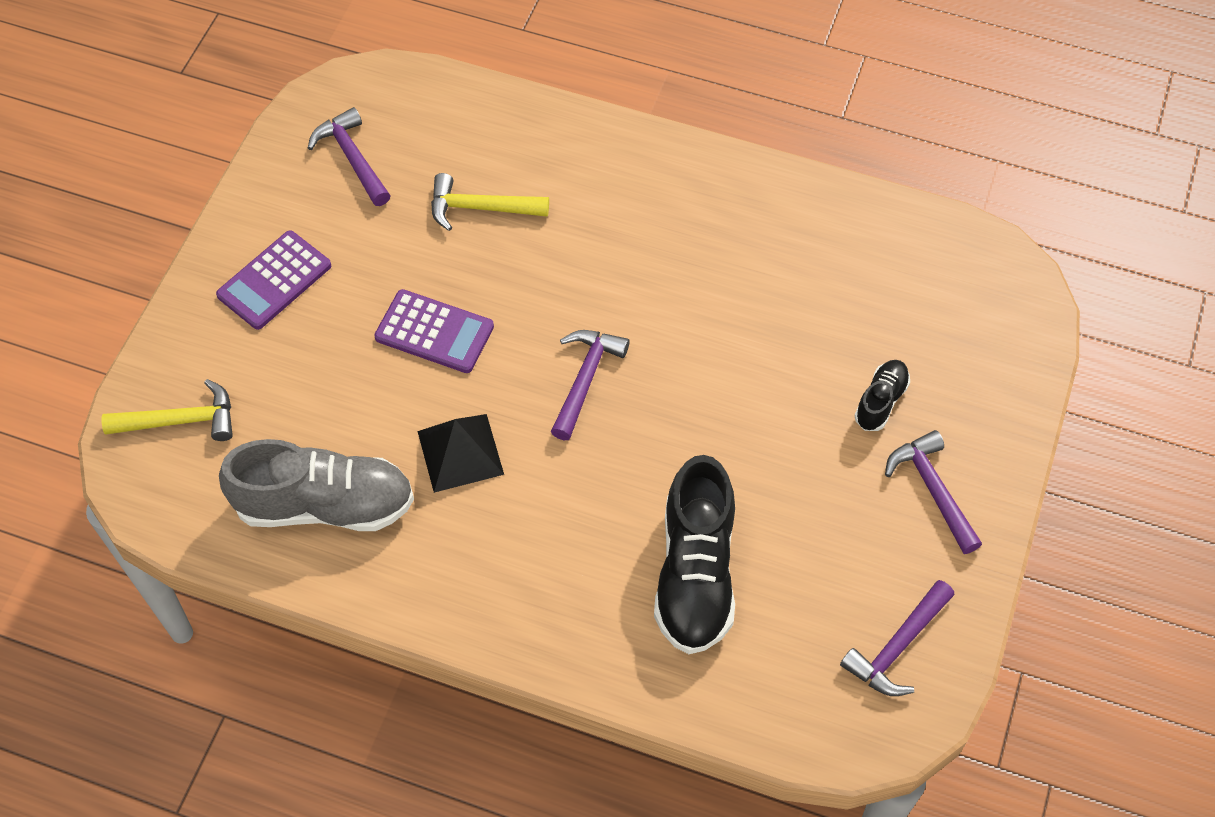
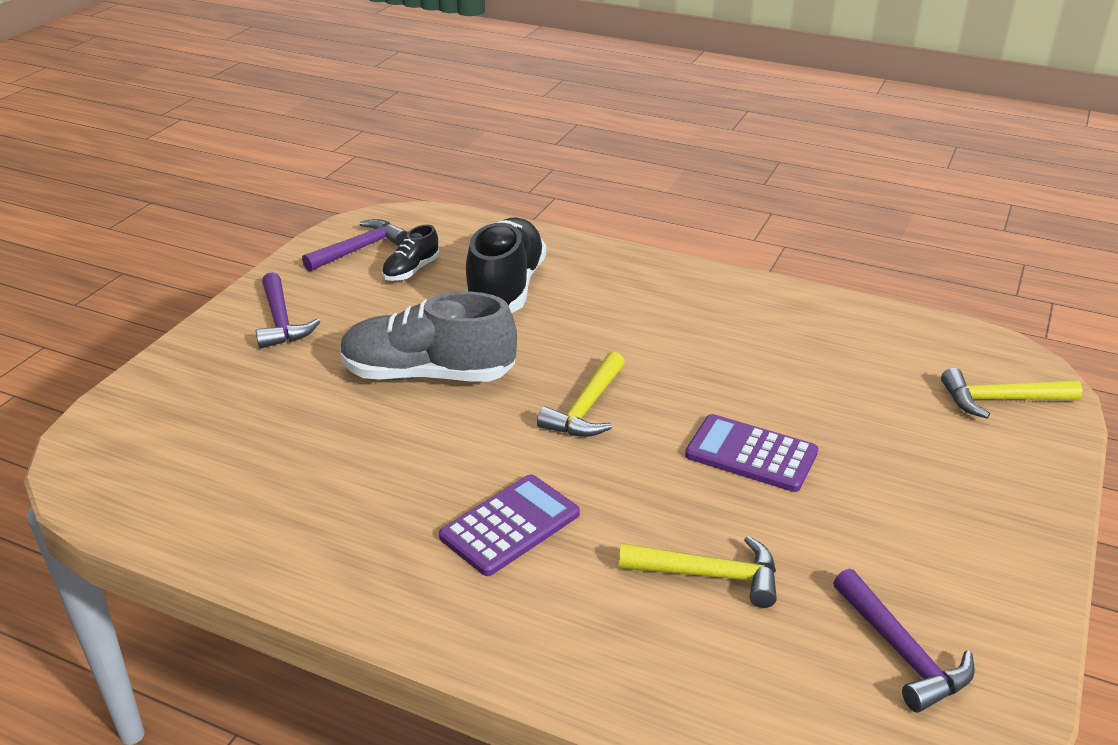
camera: 175 degrees left, 25 degrees down
purple calculator [216,231,331,330] -> purple calculator moved to [439,475,580,576]
grey shoe [219,439,414,531] -> grey shoe moved to [340,291,517,382]
black pyramid [418,414,504,493] -> none
purple hammer [551,330,629,440] -> yellow hammer [537,351,625,437]
black shoe [854,360,910,431] -> black shoe moved to [382,225,439,281]

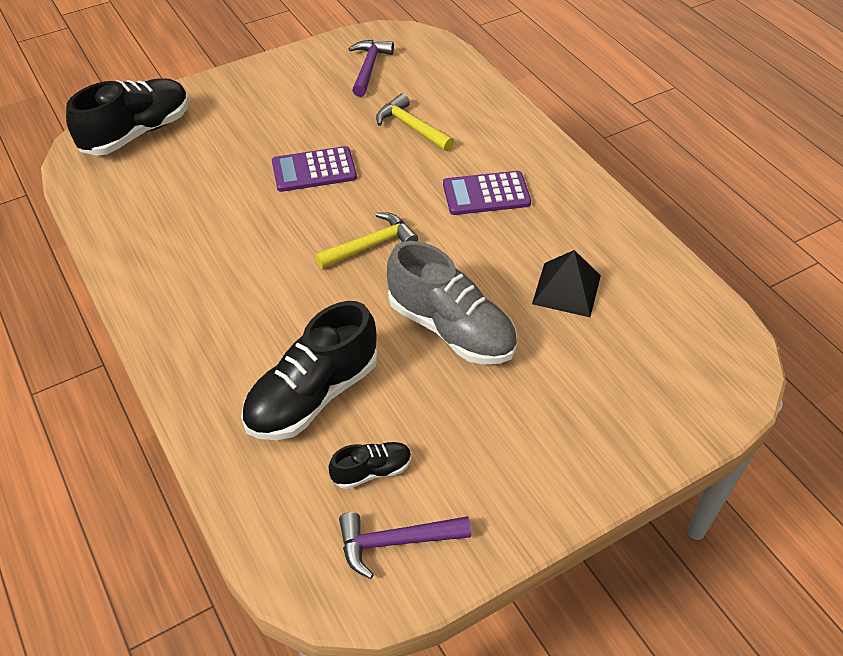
camera: 145 degrees left, 15 degrees up
purple hammer [256,272,320,349] -> none
purple calculator [685,414,818,492] -> purple calculator turned 105 degrees clockwise [272,146,357,192]
yellow hammer [941,368,1083,419] -> black shoe [66,78,189,156]
none -> black pyramid [532,250,601,317]

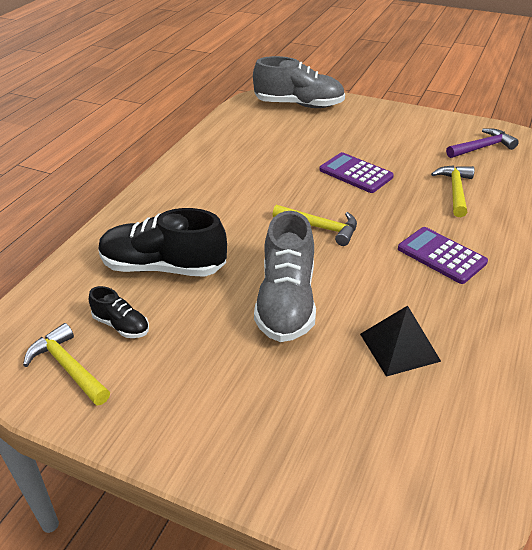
camera: 55 degrees right, 10 degrees down
black shoe [66,78,189,156] -> grey shoe [253,56,345,108]
purple hammer [339,512,471,579] -> yellow hammer [23,323,110,406]

